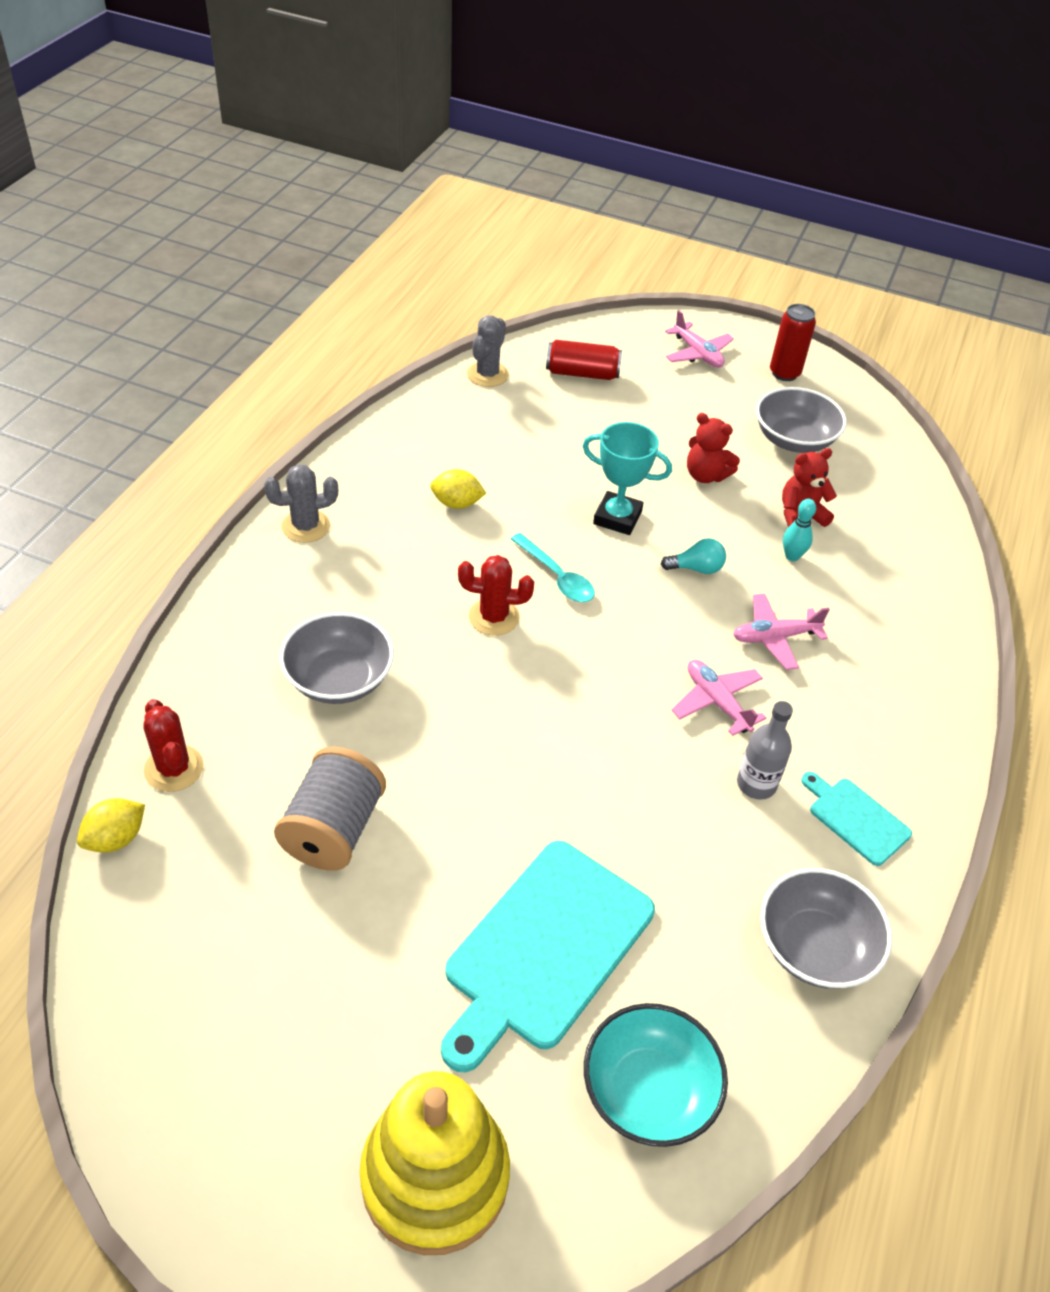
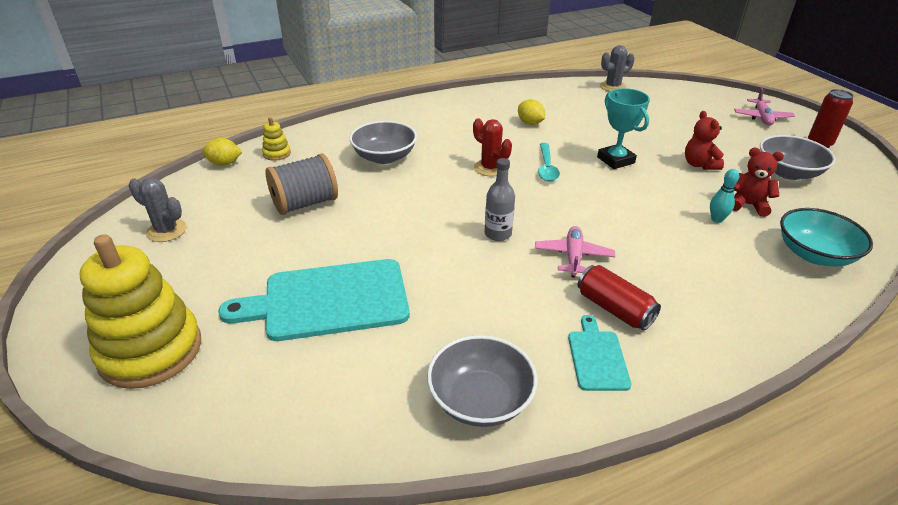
camera: 45 degrees right, 10 degrees down
red cactus [143,699,204,792] -> yellow stacking toy [262,117,291,161]
grey cactus [264,464,338,543] -> grey cactus moved to [129,177,187,242]
red can [546,340,622,380] -> red can moved to [578,265,661,330]
turquoise bowl [584,1003,728,1147] -> turquoise bowl moved to [780,208,873,266]
turquoise light bulb [661,538,726,574] -> none
pink plane [733,593,830,670] -> none
grey bottle [737,701,793,800] -> grey bottle moved to [485,158,515,241]

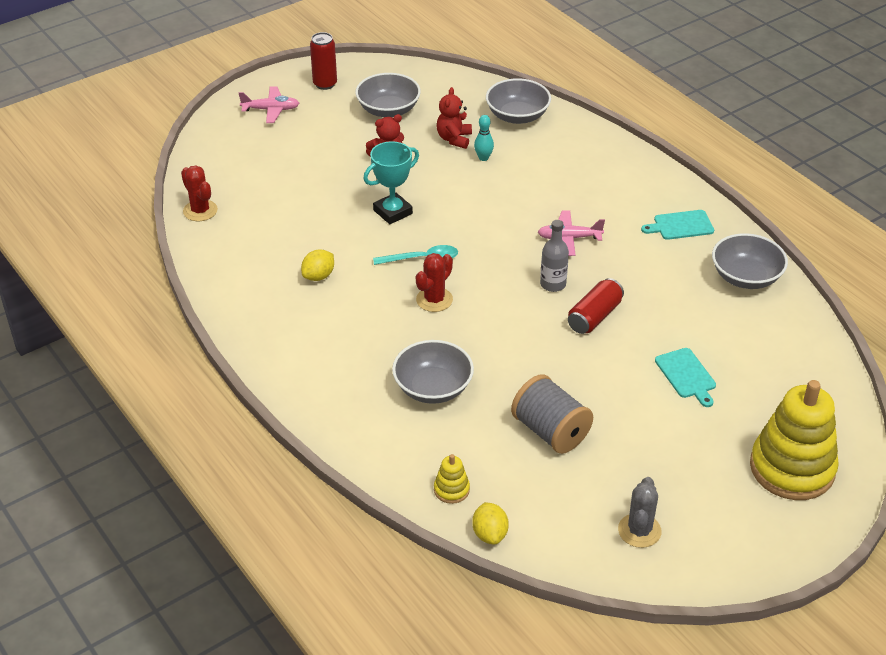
camera: 100 degrees left, 5 degrees up
turquoise cutting board [218,259,410,341] -> turquoise cutting board [655,348,716,407], size x0.49
red can [578,265,661,330] -> red can moved to [568,278,624,334]
grey cactus [600,45,635,91] -> red cactus [181,165,218,221]
turquoise bowl [780,208,873,266] -> grey bowl [486,78,551,124]

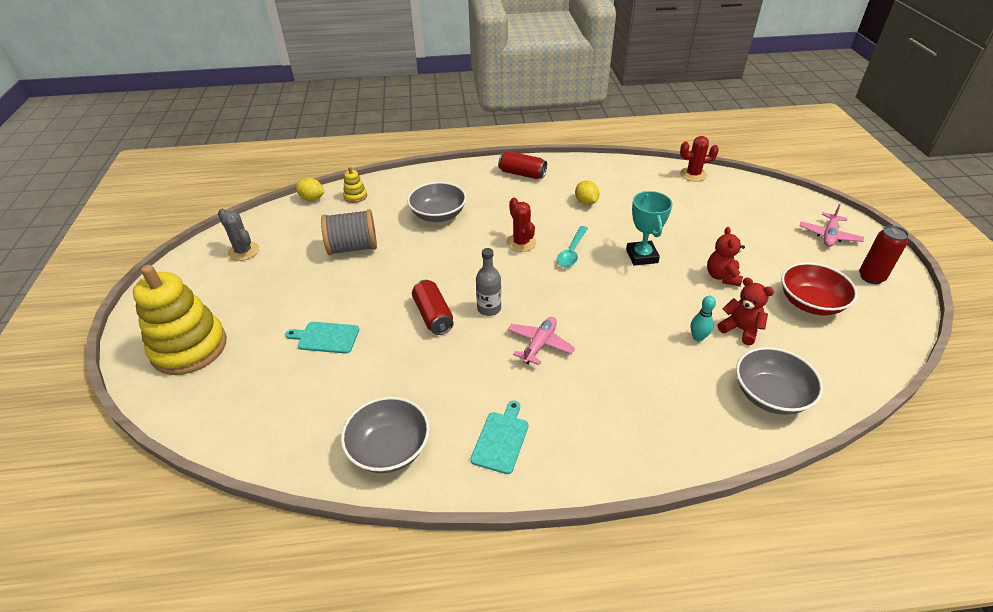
camera: 120 degrees right, 0 degrees up
grey bowl [355,73,421,117] -> red bowl [781,262,858,315]
none -> red can [498,151,547,179]

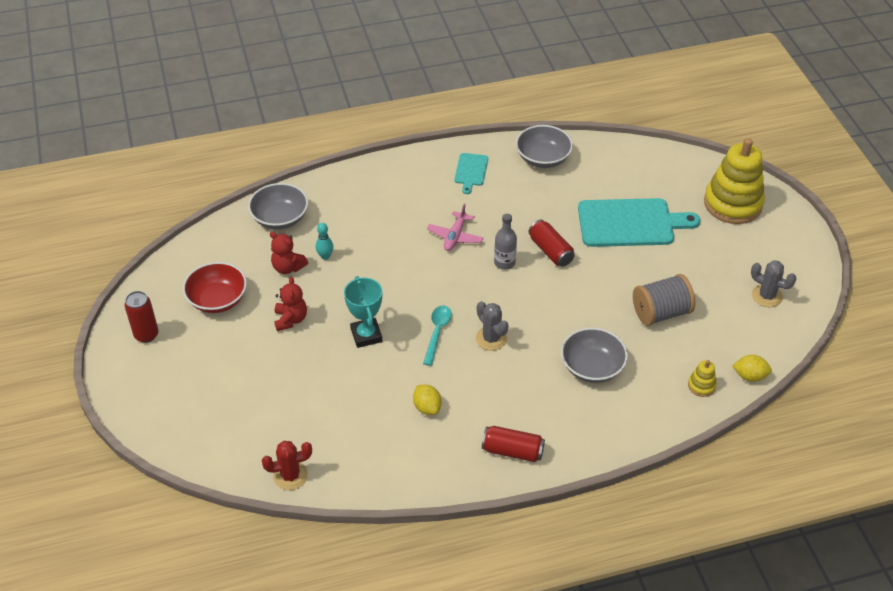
camera: 170 degrees right, 5 degrees up
turquoise cutting board [285,322,359,354] -> turquoise cutting board [578,198,700,247], size x2.03
red cactus [506,198,536,252] -> grey cactus [476,301,509,351]
pink plane [800,204,864,247] -> none

